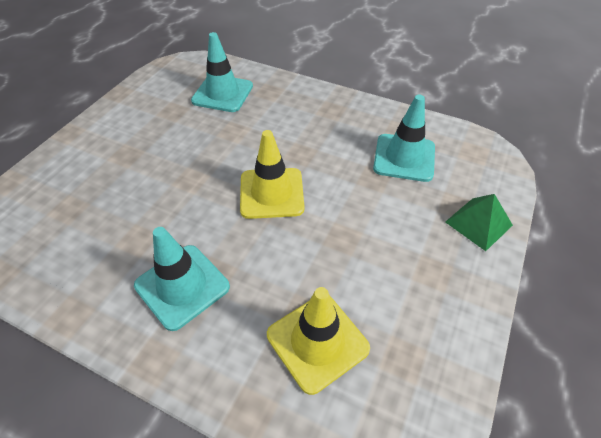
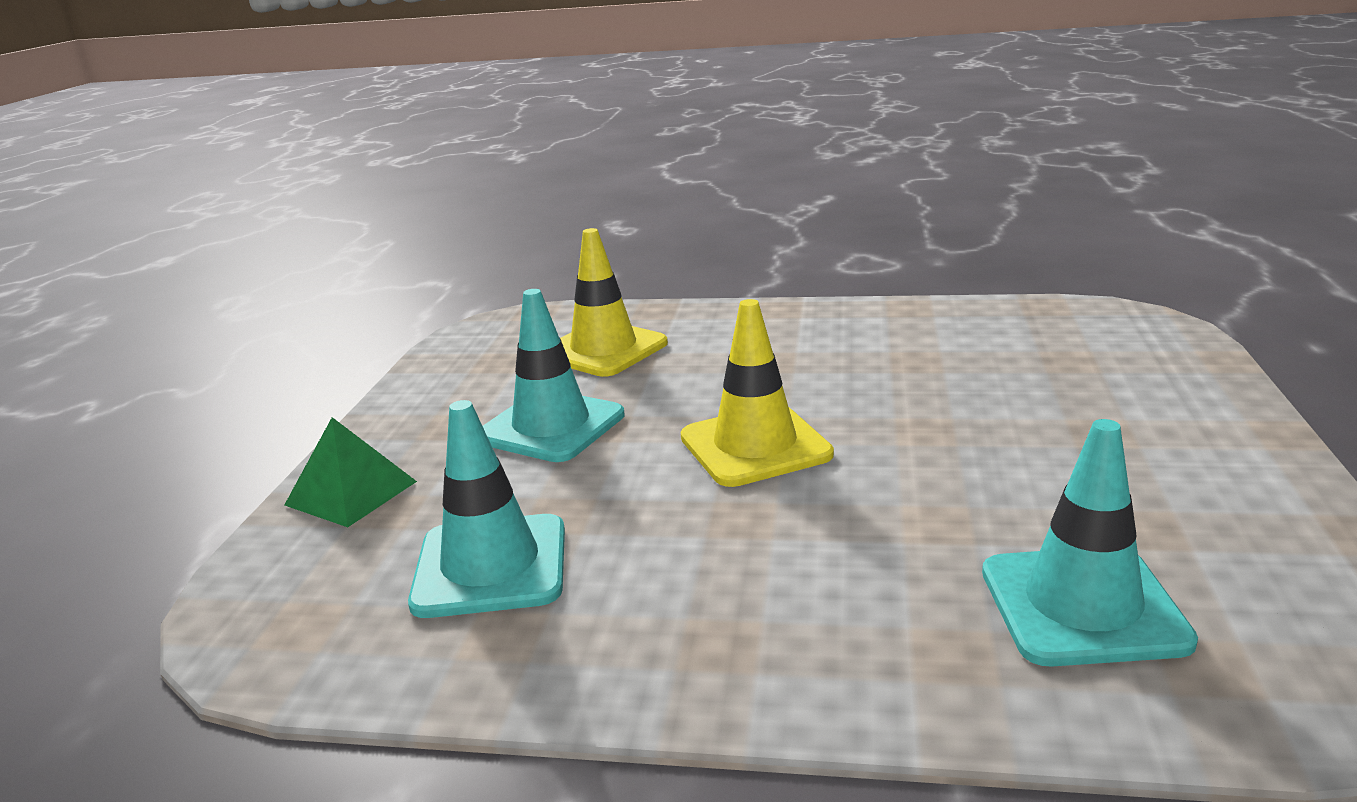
camera: 165 degrees right, 25 degrees down
turquoise traffic cone [134,227,230,331] -> turquoise traffic cone moved to [483,289,625,462]

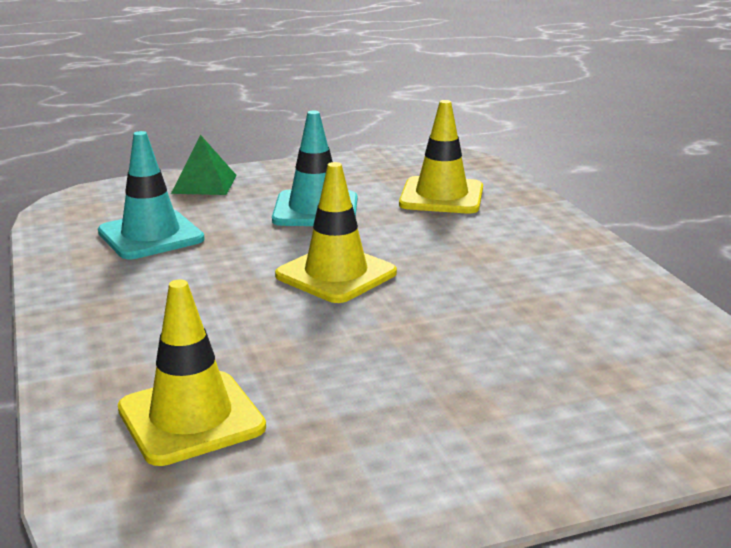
camera: 60 degrees right, 0 degrees up
turquoise traffic cone [982,419,1198,667] -> yellow traffic cone [118,279,266,466]

